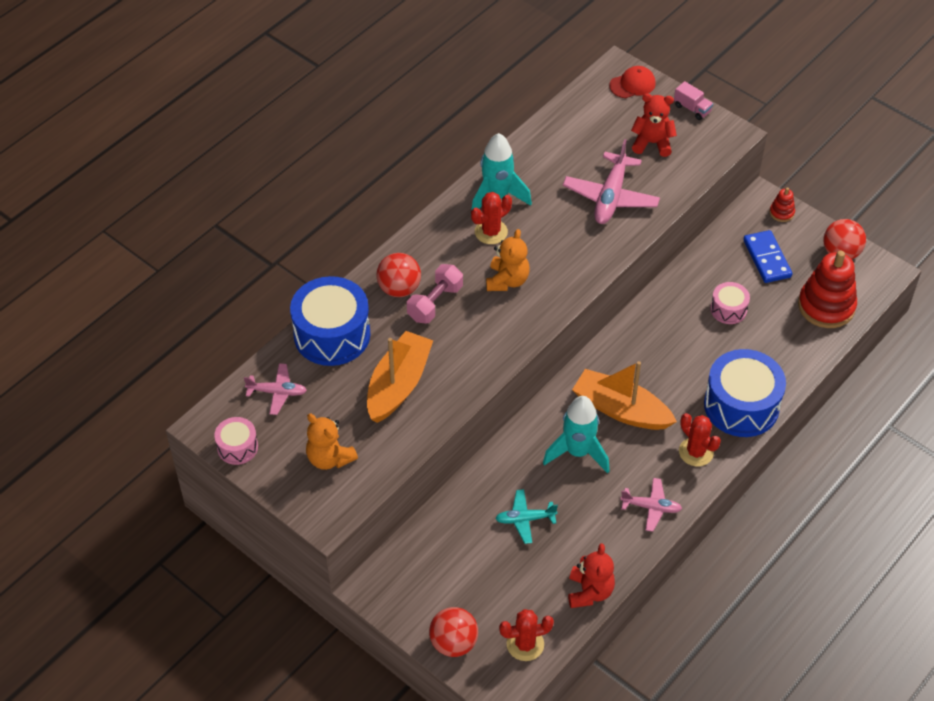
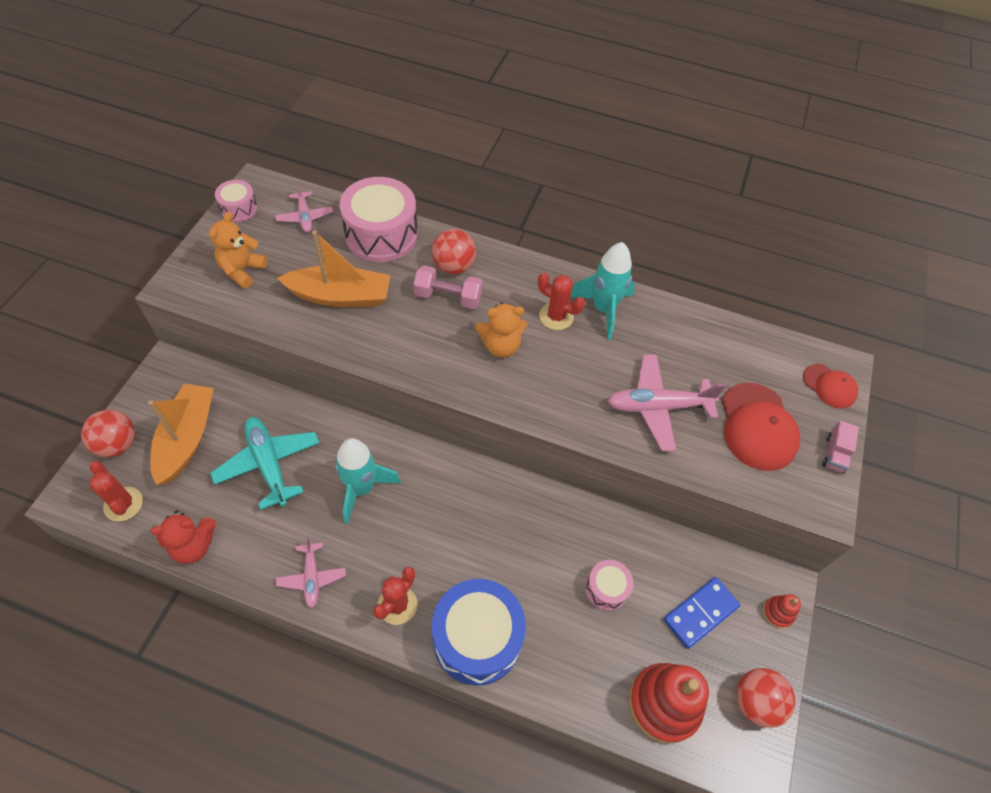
camera: 65 degrees right, 5 degrees up
blue drum [290,276,370,366] -> pink drum [340,177,418,262]
turquoise plane [495,489,558,544] -> turquoise plane [210,417,320,510], size x1.70
orange boat [572,361,677,430] -> orange boat moved to [148,384,214,485]
red teddy bear [631,93,677,157] -> red cap [722,383,800,471]

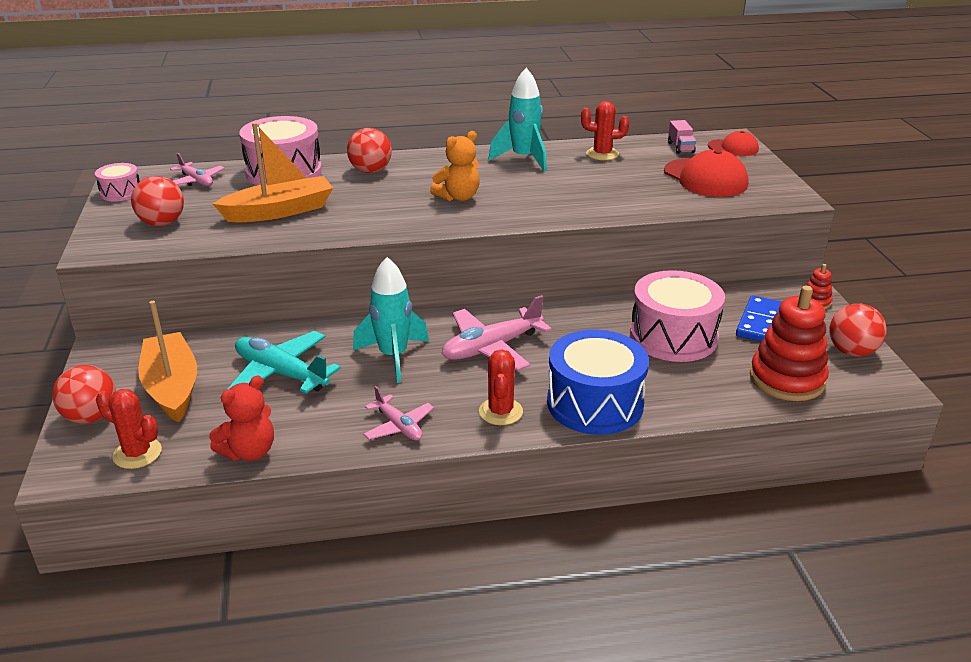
camera: 25 degrees left, 25 degrees down
orange teddy bear [209,211,268,289] -> red ball [131,176,184,226]
pink dumbbell [413,265,483,309] -> none
red cactus [538,273,585,330] -> red cactus moved to [581,101,629,160]
pink drum [585,560,633,611] -> pink drum [630,270,725,362], size x1.97
pink plane [608,354,726,451] -> pink plane moved to [442,295,552,371]
pink truck [822,421,859,473] -> pink truck moved to [668,120,696,154]

